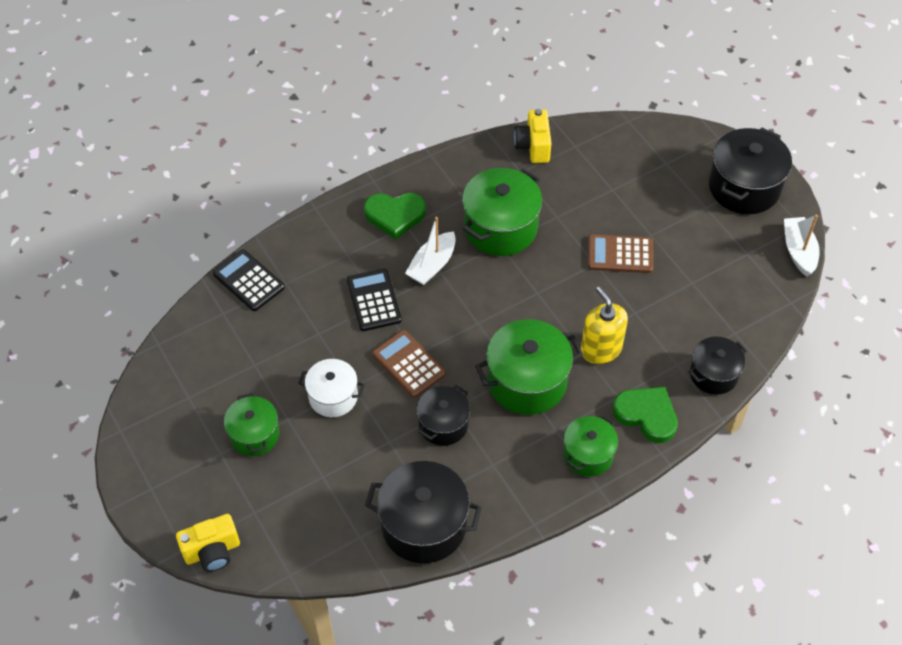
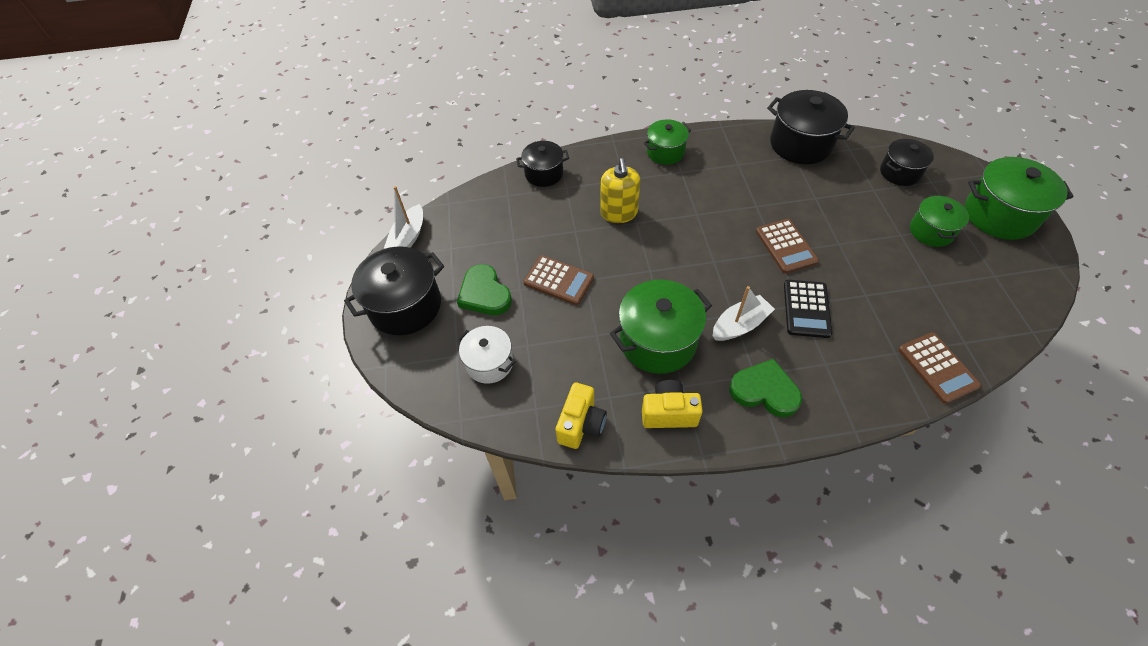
camera: 155 degrees left, 0 degrees up
yellow camera [176,514,240,572] -> yellow camera moved to [642,380,703,428]
black calculator [213,249,285,311] -> brown calculator [898,332,981,404]
white pot [298,359,365,417] -> white pot moved to [457,326,515,384]
black pot [417,385,470,446] -> black pot moved to [880,139,934,186]
green pot [475,319,583,415] -> green pot moved to [965,157,1073,240]
green heart [613,387,678,443] -> green heart moved to [457,264,512,315]

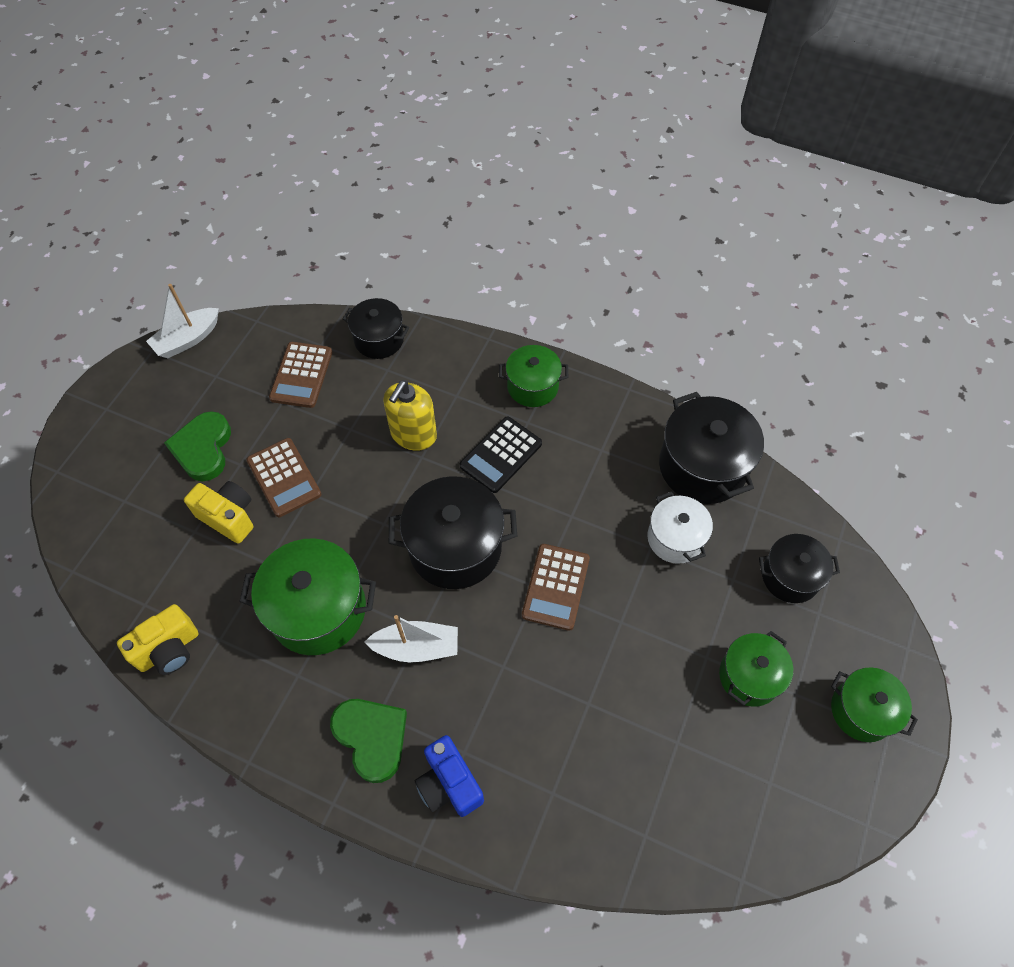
camera: 30 degrees right, 5 degrees up
black pot [344,247,444,335] -> black pot moved to [389,476,517,589]
white pot [457,326,515,384] -> white pot moved to [647,492,713,564]
yellow camera [642,380,703,428] -> yellow camera moved to [184,481,253,544]
black calculator [784,280,832,338] -> black calculator moved to [460,416,542,493]
brown calculator [898,332,981,404] -> brown calculator moved to [269,342,333,408]
green pot [965,157,1073,240] -> green pot [831,668,918,742], size x0.61
none -> blue camera [415,735,484,817]

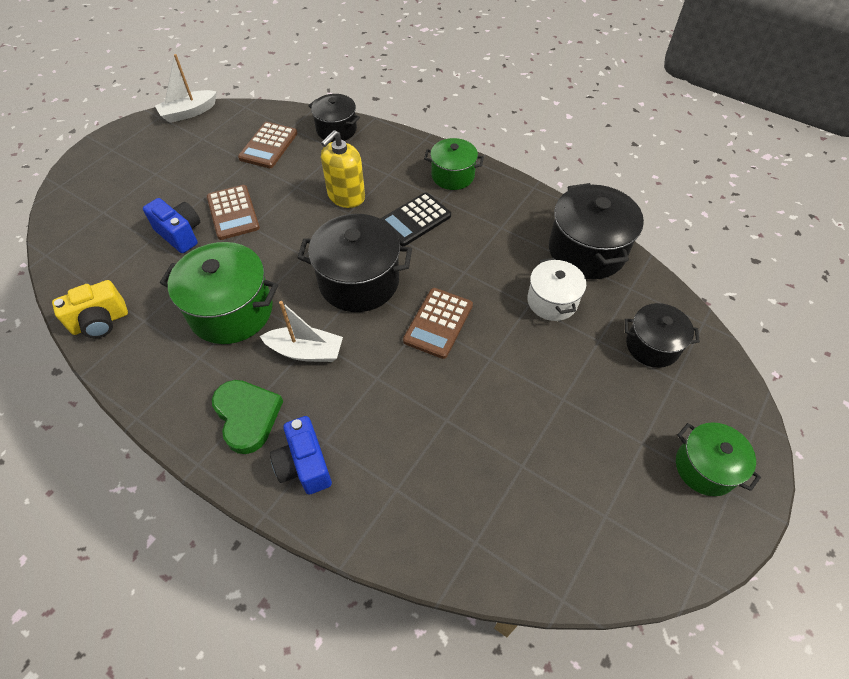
camera: 10 degrees right, 5 degrees down
green heart [164,411,231,481] -> none
yellow camera [184,481,253,544] -> blue camera [143,198,200,253]
green pot [719,631,793,707] -> none

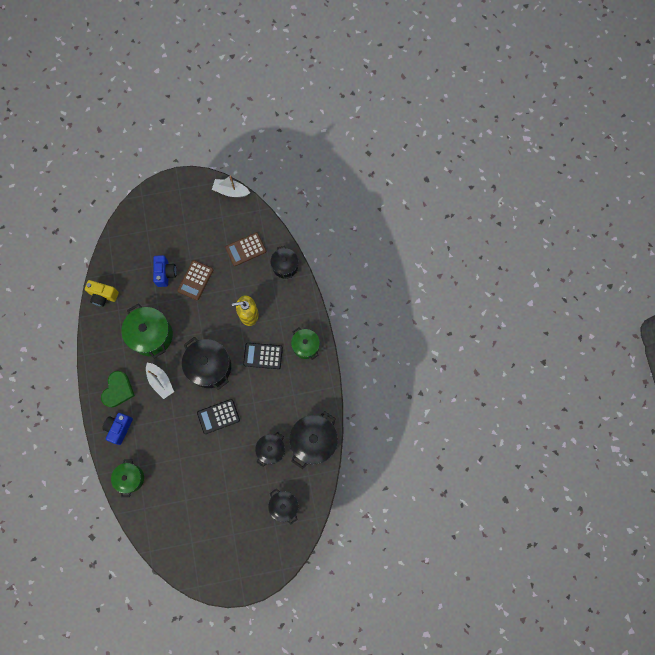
camera: 45 degrees right, 20 degrees up
brown calculator [403,288,473,359] -> black calculator [197,399,240,434]
white pot [527,258,586,321] -> black pot [255,432,285,467]
green pot [676,422,761,496] -> green pot moved to [111,459,144,497]

